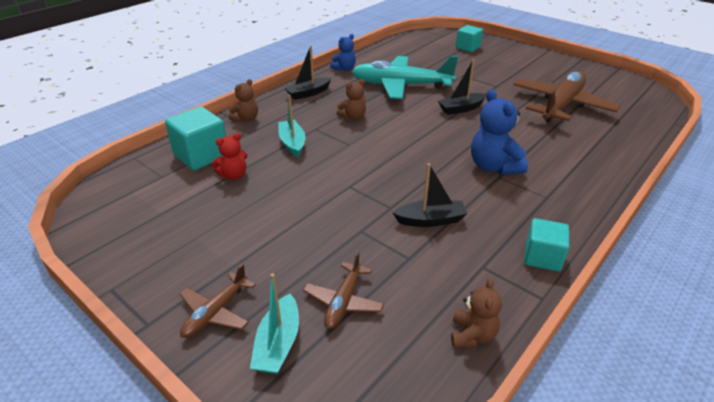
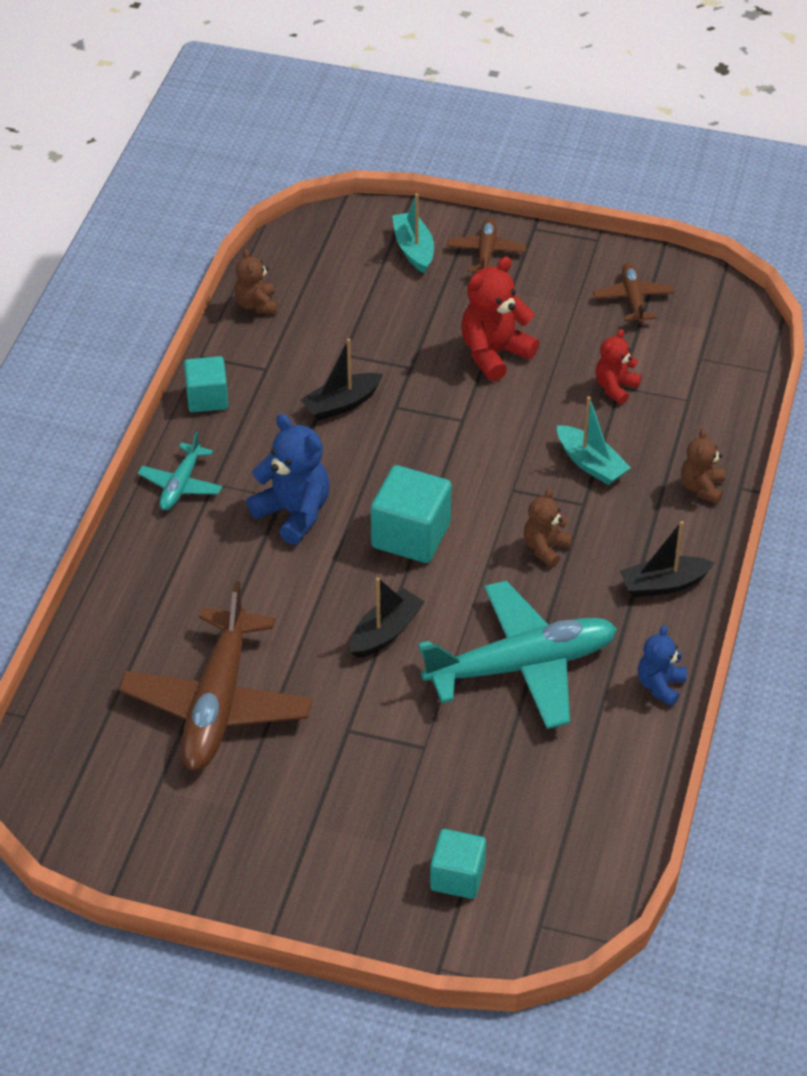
camera: 155 degrees right, 10 degrees up
turquoise cube [165,107,226,170] -> turquoise cube moved to [371,465,452,563]
black boat [285,46,331,100] -> black boat turned 135 degrees counterclockwise [620,521,715,597]
brown plane [303,252,384,329] -> brown plane moved to [593,263,674,324]
none -> turquoise plane [138,431,222,510]
none -> red teddy bear [461,257,539,381]

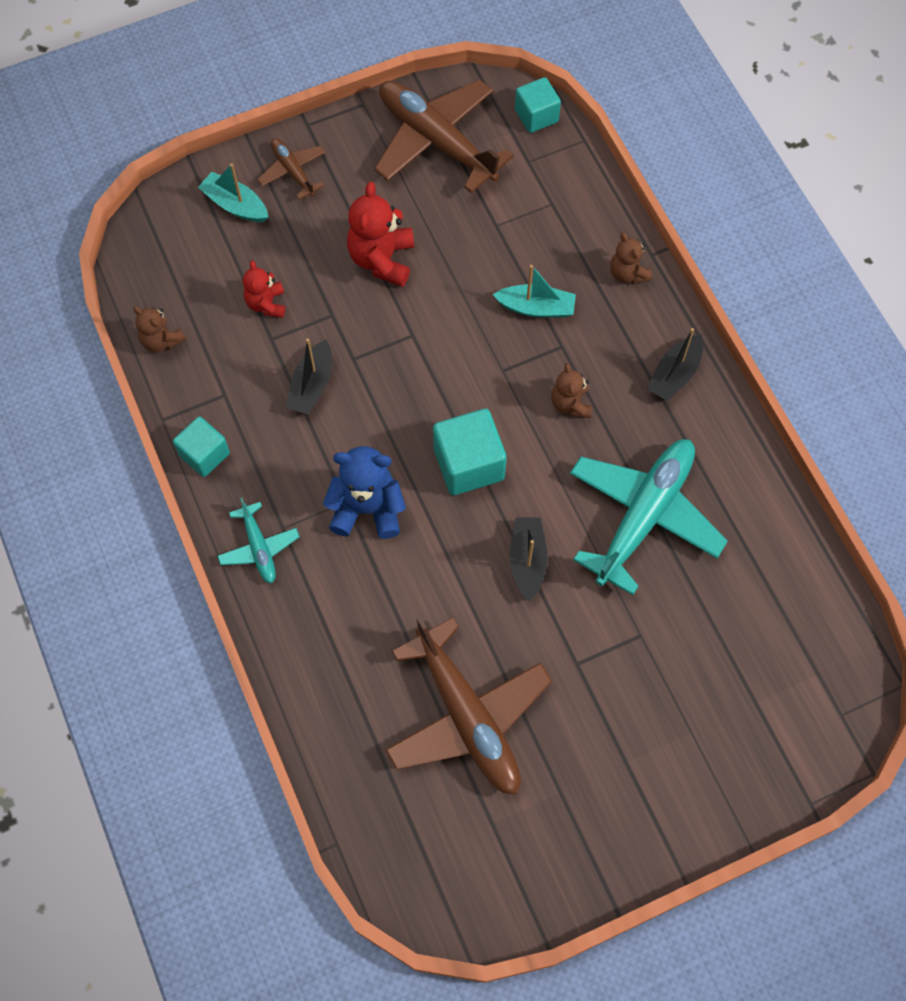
camera: 40 degrees left, 20 degrees up
turquoise cube [430,829,486,899] -> turquoise cube moved to [515,77,561,133]
brown plane [593,263,674,324] -> brown plane [374,80,514,193], size x2.04
red teddy bear [595,329,642,405] -> red teddy bear moved to [243,261,285,318]
blue teddy bear [638,625,687,706] -> none

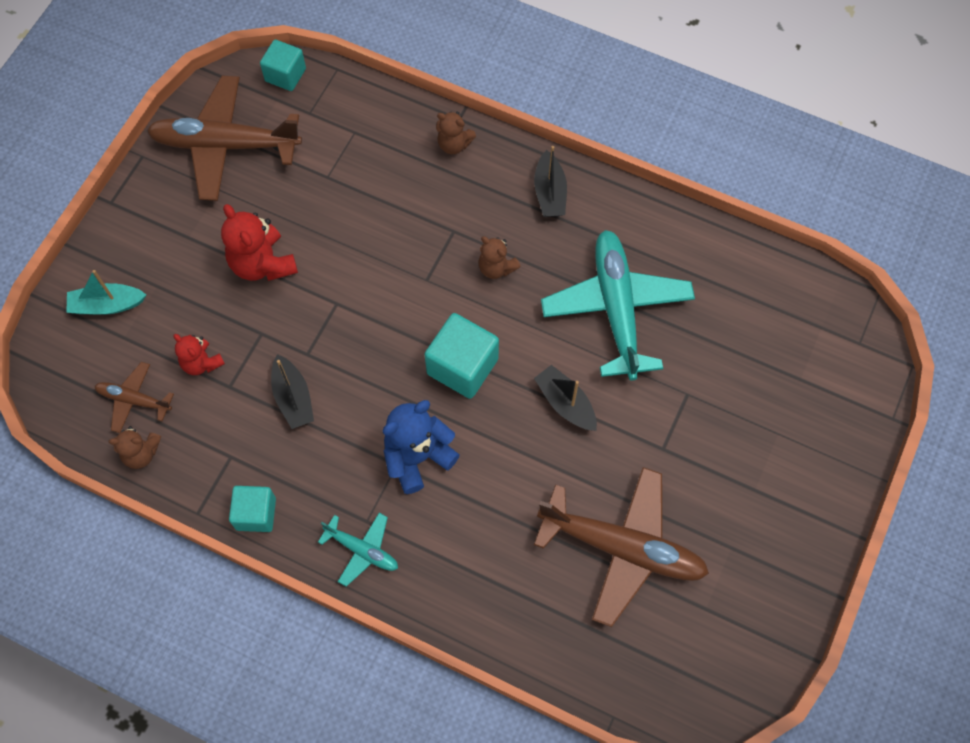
camera: 40 degrees left, 0 degrees up
brown plane [257,138,326,200] -> brown plane moved to [95,362,174,433]
turquoise boat [493,265,576,318] -> none

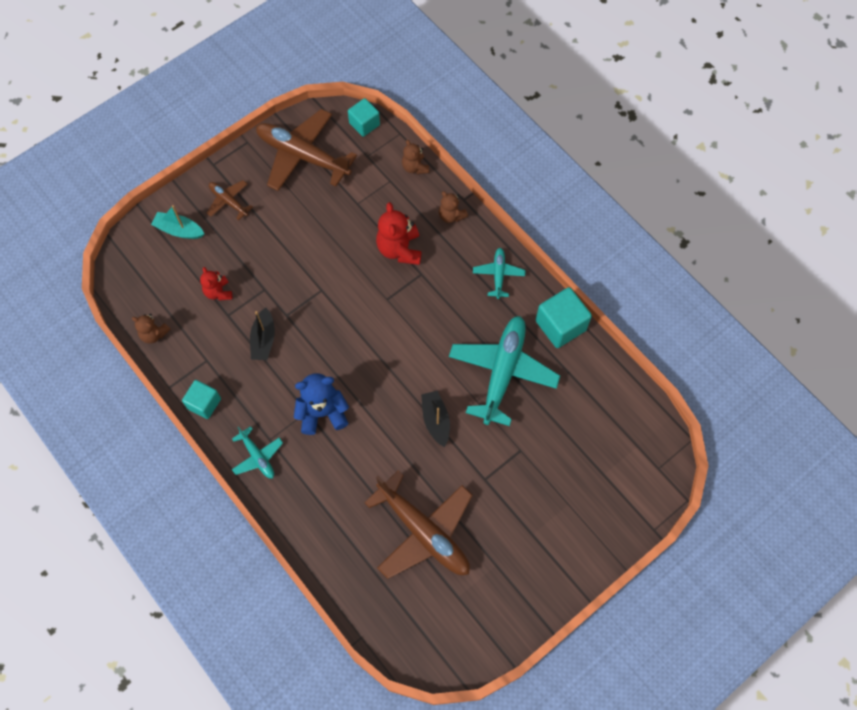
camera: 25 degrees right, 0 degrees up
brown plane [95,362,174,433] -> brown plane moved to [207,180,253,220]
red teddy bear [221,204,298,281] -> red teddy bear moved to [376,202,422,265]
turquoise cube [424,313,499,399] -> turquoise cube moved to [536,287,592,348]
brown teddy bear [478,236,521,279] -> brown teddy bear moved to [402,140,429,174]
black boat [534,146,567,217] -> turquoise plane [473,248,525,299]

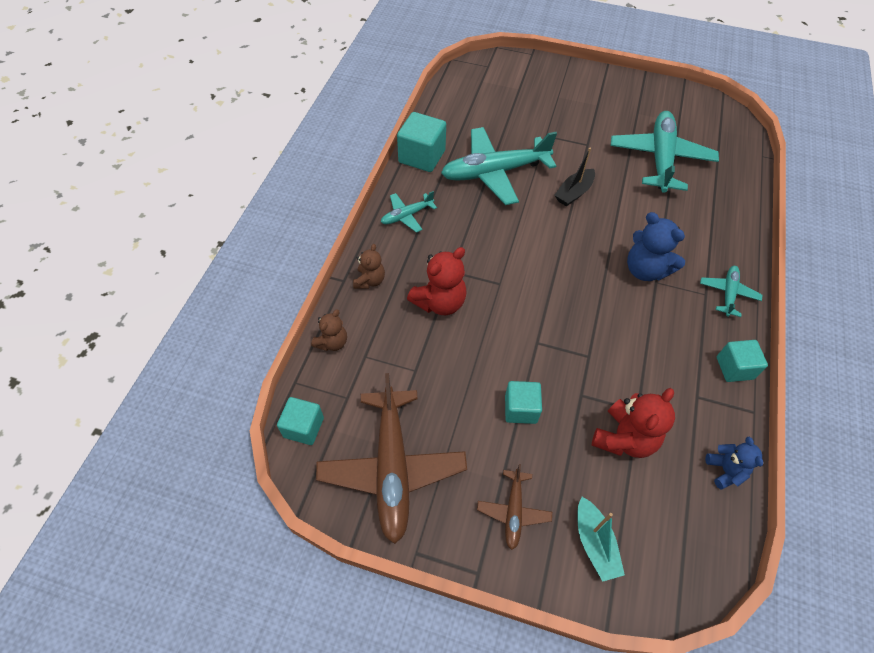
camera: 125 degrees left, 10 degrees down
brown teddy bear [132,314,170,344] -> blue teddy bear [705,437,763,489]
red teddy bear [200,267,233,301] -> red teddy bear [592,388,675,458], size x1.66
black boat [250,307,275,360] -> none
brown plane [364,470,472,579] -> turquoise plane [611,111,719,193]
none -> turquoise cube [505,381,542,424]

